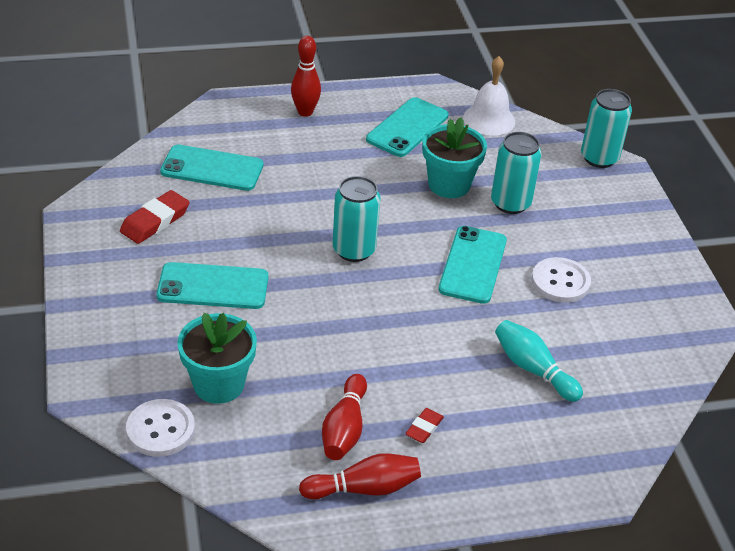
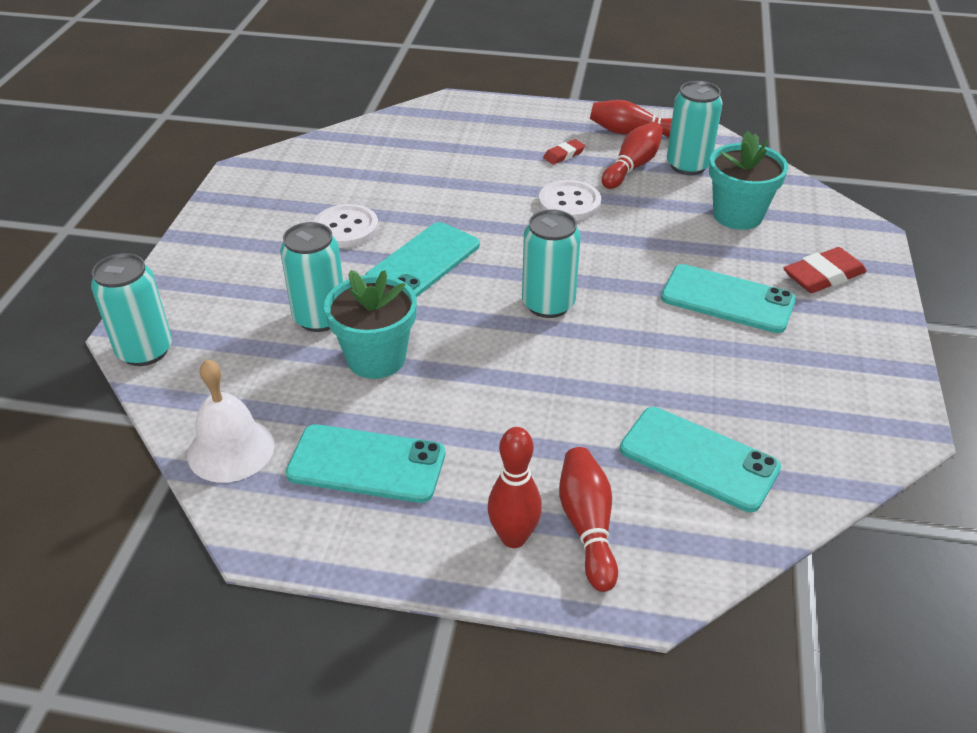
camera: 155 degrees left, 0 degrees up
red eraser [120,190,190,244] -> red eraser moved to [784,247,867,293]
white button [126,399,195,457] -> white button moved to [539,180,601,221]
turquoise phone [366,97,449,157] -> turquoise phone turned 45 degrees clockwise [286,424,445,503]
turquoise bowling pin [495,320,583,402] -> none
none -> red bowling pin [559,447,618,592]
none -> turquoise can [667,81,723,175]

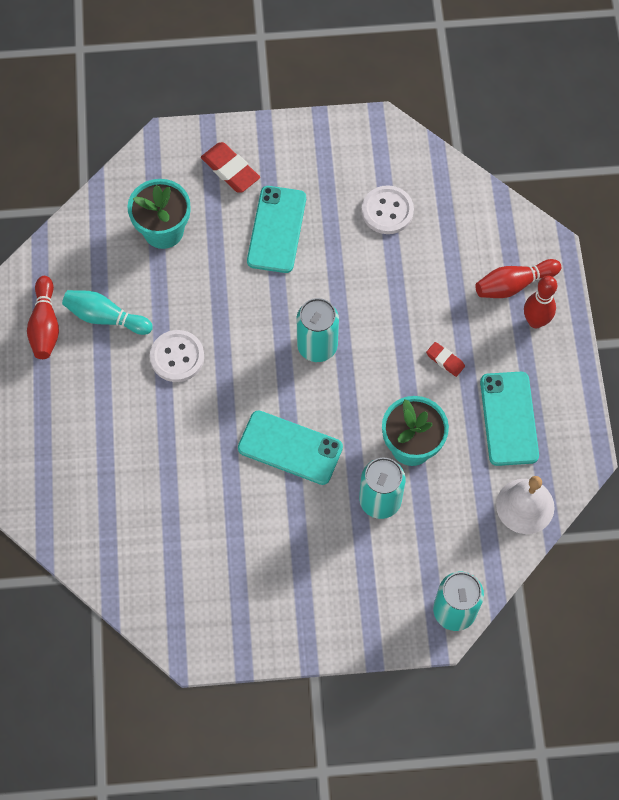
camera: 105 degrees left, 25 degrees up
white button [314,204,379,248] -> white button moved to [362,185,414,234]
red eraser [543,139,585,165] -> red eraser moved to [426,342,465,377]
red bowling pin [602,122,663,189] -> turquoise bowling pin [62,290,153,335]
turquoise phone [620,407,781,512] -> none
turquoise can [667,81,723,175] -> none

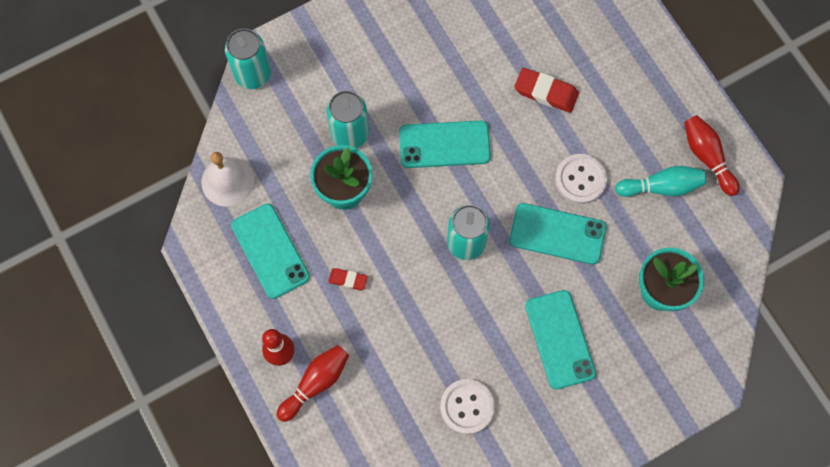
camera: 155 degrees right, 5 degrees up
red eraser [201,142,260,192] -> red eraser moved to [514,68,579,113]
none -> turquoise phone [509,203,606,265]

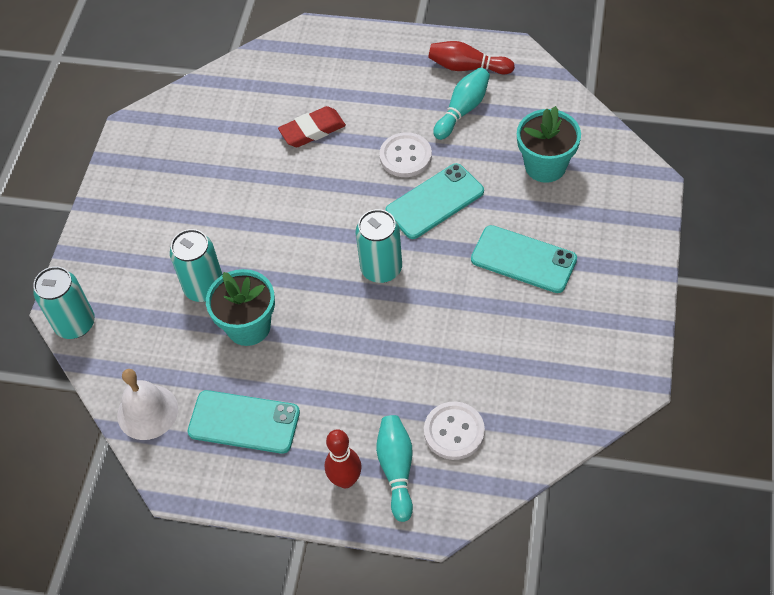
camera: 45 degrees left, 15 degrees down
red bowling pin [277,345,349,422] -> turquoise bowling pin [376,415,413,522]
red eraser [328,268,368,290] -> none
turquoise phone [399,121,491,168] -> none
white button [440,379,495,434] -> white button moved to [424,401,485,460]

